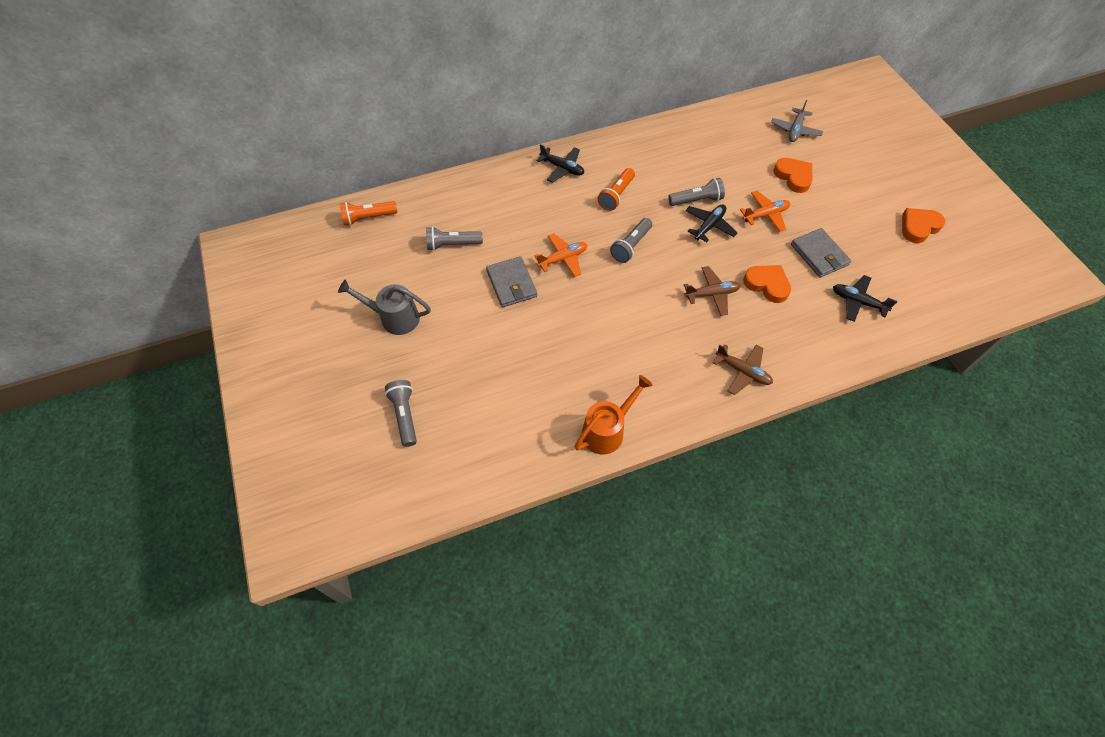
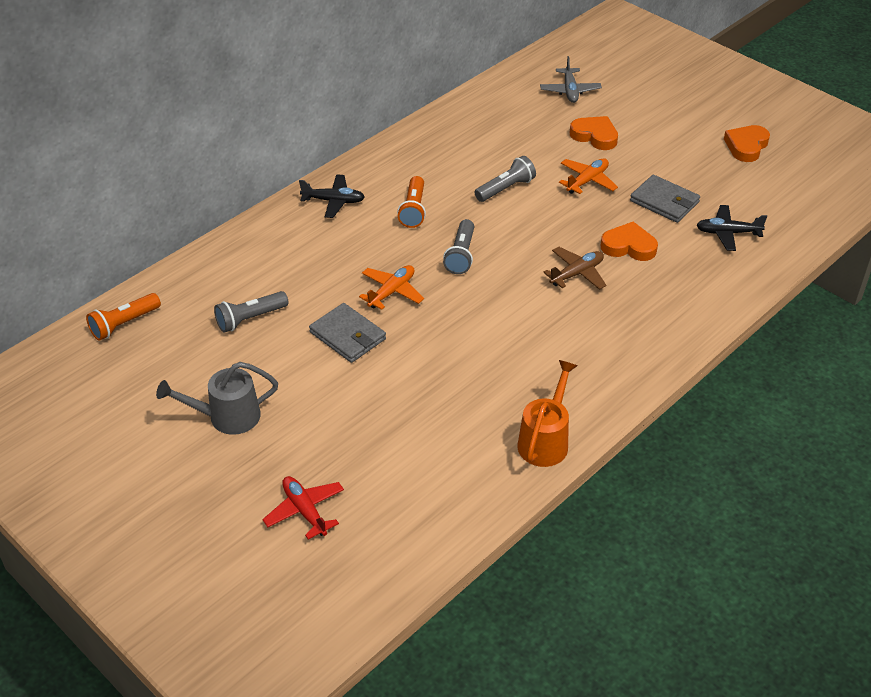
camera: 25 degrees left, 15 degrees down
grey flashlight [385,380,417,447] -> red plane [262,476,344,539]
black plane [685,205,738,242] -> none
brown plane [713,344,773,395] -> none

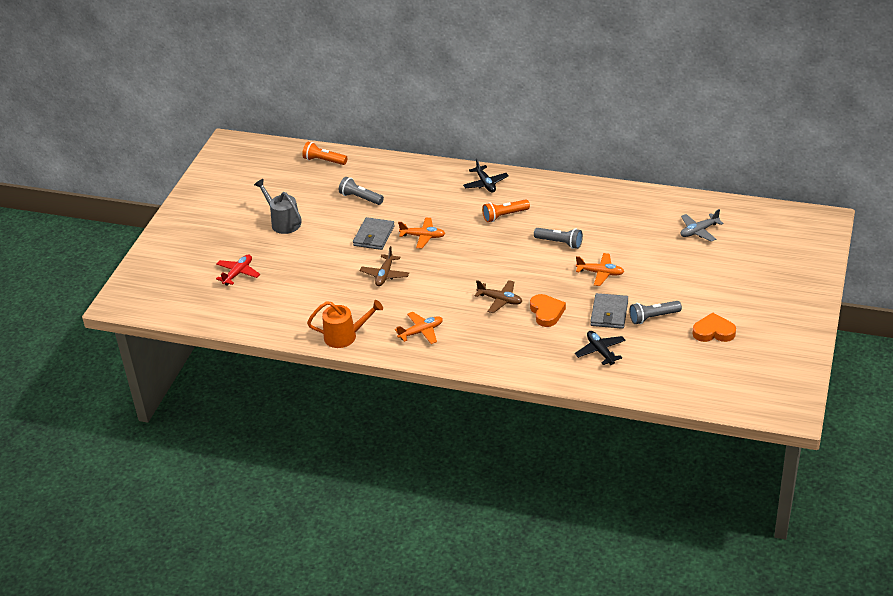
camera: 65 degrees right, 5 degrees down
grey flashlight [443,219,474,274] -> grey flashlight moved to [629,301,682,324]
orange heart [570,116,618,150] -> none
none -> brown plane [360,246,409,286]
none -> orange plane [395,312,443,344]

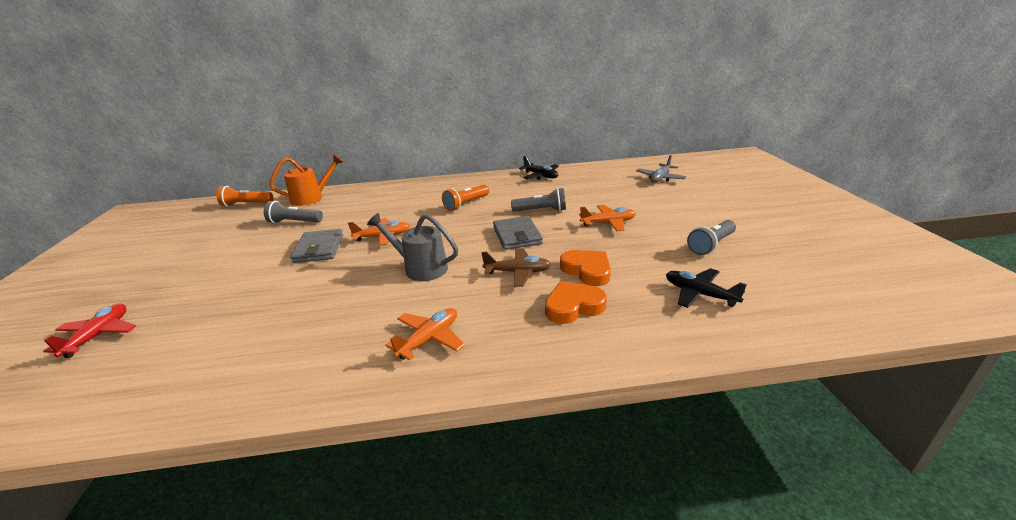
camera: 25 degrees left, 10 degrees down
grey watering can [254,179,302,234] -> grey watering can moved to [367,213,458,281]
orange watering can [307,300,383,348] -> orange watering can moved to [269,154,343,206]
brown plane [360,246,409,286] -> none
black plane [463,159,508,193] -> black plane moved to [519,156,559,180]
grey wallet [590,293,628,329] -> grey wallet moved to [493,216,543,250]
orange heart [693,313,736,342] -> orange heart moved to [545,281,607,324]

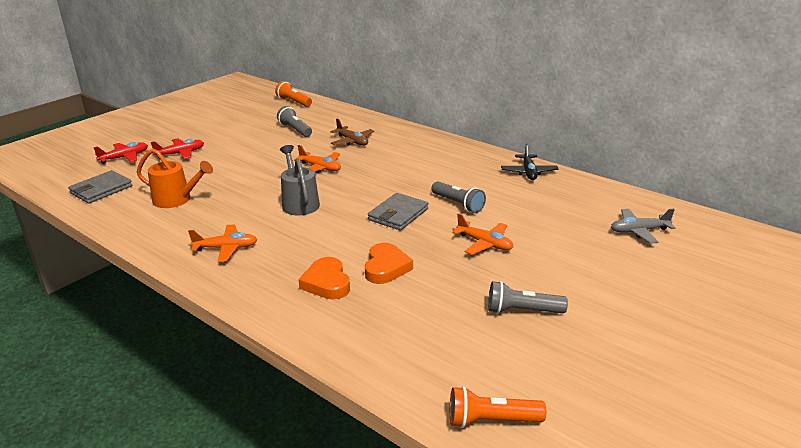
camera: 45 degrees right, 0 degrees up
orange watering can [269,154,343,206] -> orange watering can moved to [137,148,213,208]
grey wallet [290,229,343,263] -> grey wallet moved to [68,170,132,204]
orange flashlight [442,185,489,211] -> orange flashlight moved to [450,386,546,428]
brown plane [481,248,551,287] -> brown plane moved to [330,119,374,146]
orange heart [545,281,607,324] -> orange heart turned 135 degrees counterclockwise [298,257,350,300]
black plane [666,268,747,308] -> none
none -> red plane [151,138,204,159]

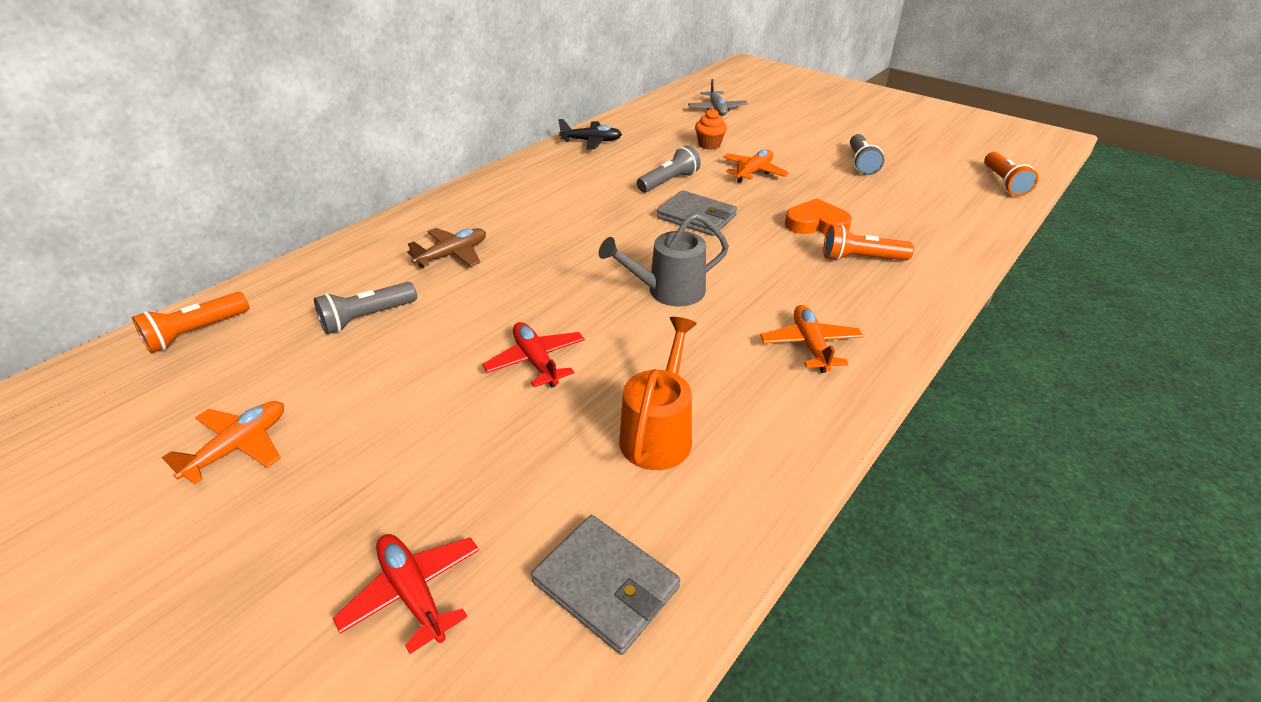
camera: 90 degrees left, 10 degrees up
red plane [151,138,204,159] -> red plane moved to [482,322,585,387]
orange plane [294,145,341,173] -> orange plane moved to [161,401,284,484]
orange heart [298,257,350,300] -> orange flashlight [823,225,914,261]
none -> orange cupcake [695,108,727,150]

